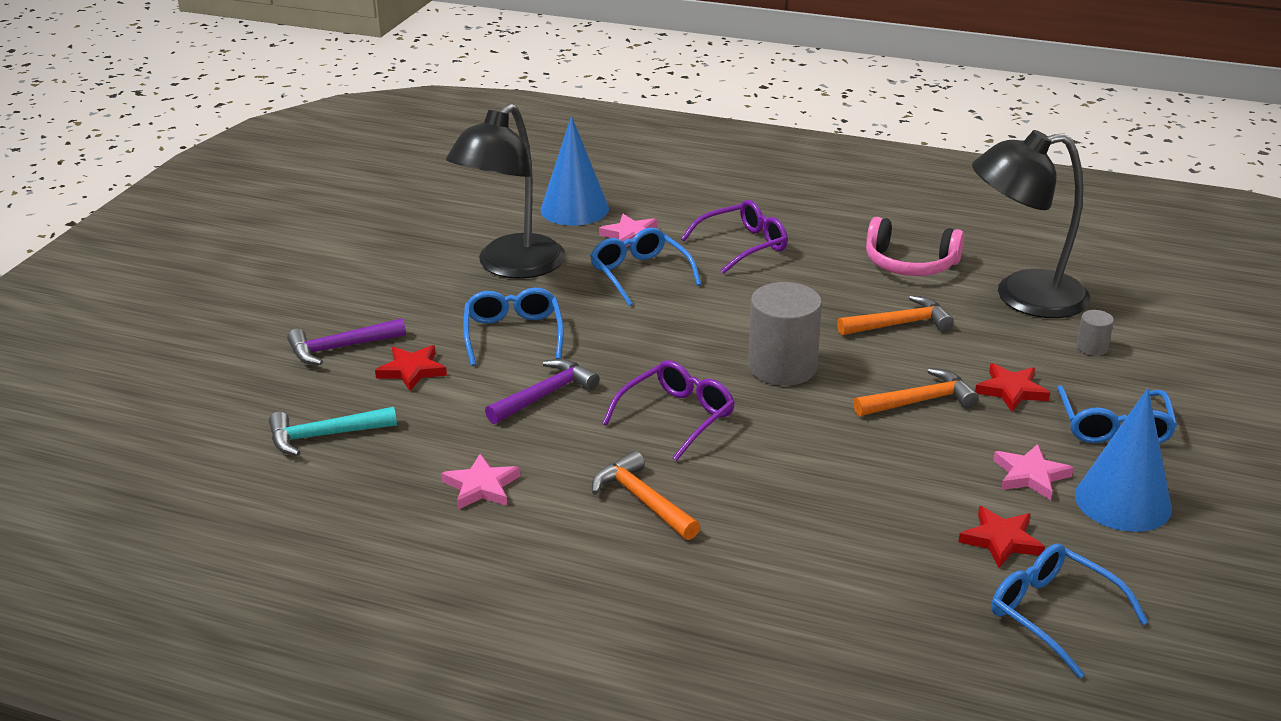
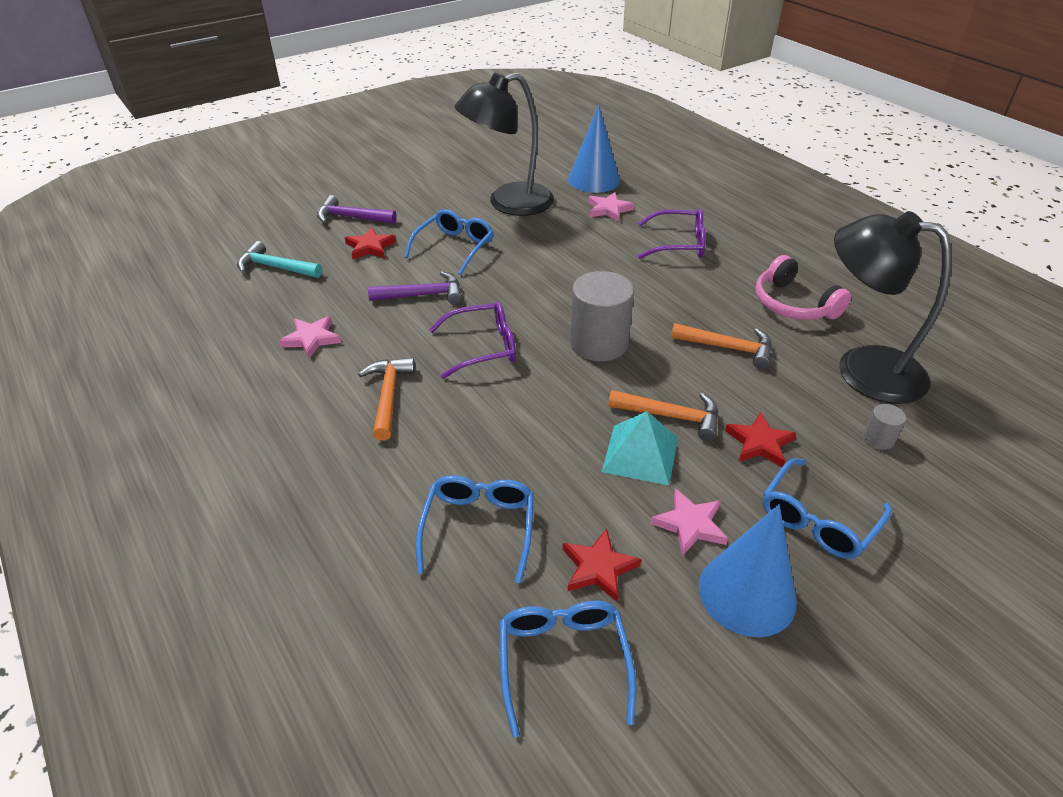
camera: 35 degrees right, 10 degrees up
blue glasses [590,227,702,306] -> blue glasses moved to [416,475,534,583]
none -> turquoise pyramid [602,411,678,486]

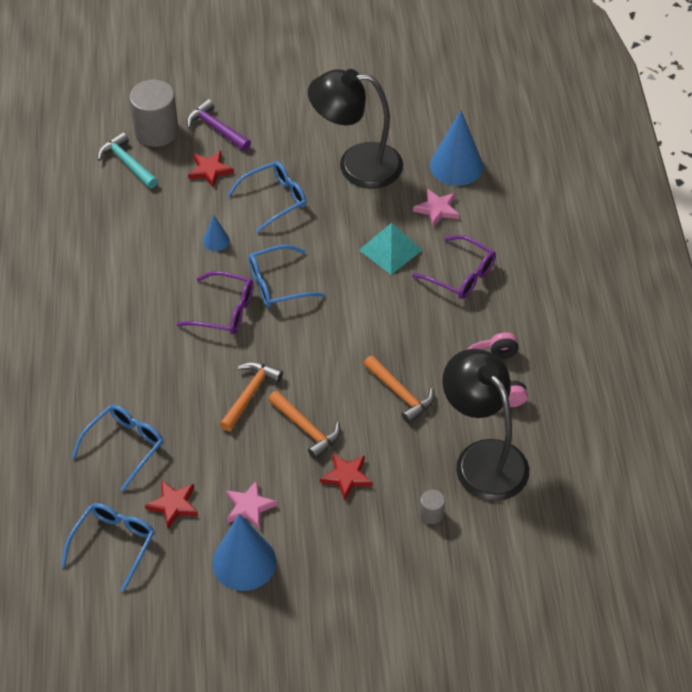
camera: 30 degrees right, 10 degrees up
pink star [279,316,341,359] -> none
orange hammer [358,358,415,441] -> orange hammer moved to [220,362,283,431]
purple hammer [368,271,462,304] -> blue cone [203,215,230,251]
grey cylinder [570,271,634,361] -> grey cylinder moved to [129,80,179,147]
turquoise pyramid [602,411,678,486] -> turquoise pyramid moved to [359,223,422,275]
blue glasses [763,458,892,559] -> blue glasses moved to [249,244,325,307]

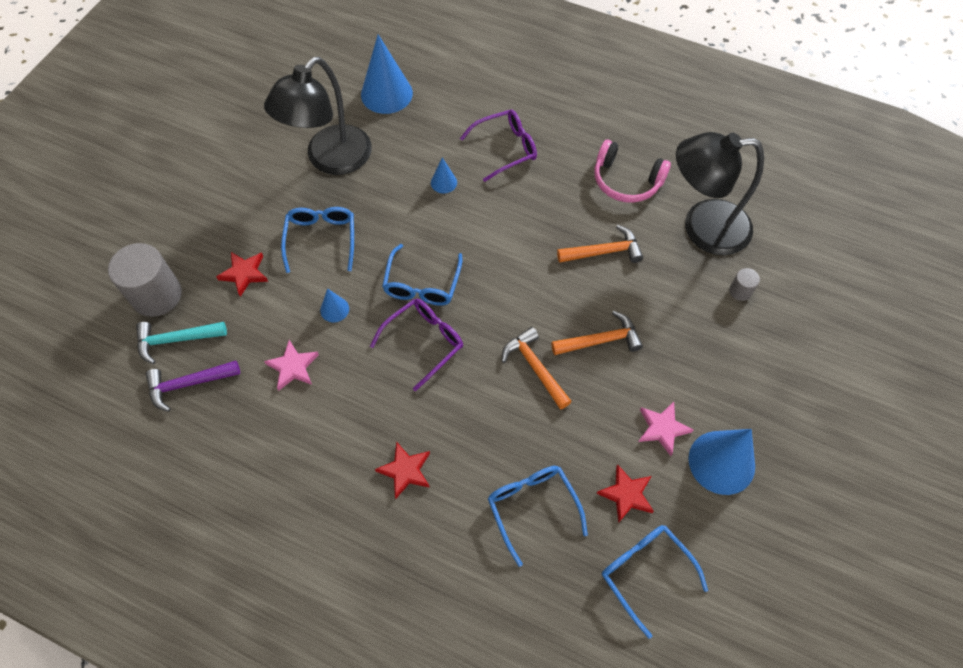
camera: 60 degrees left, 10 degrees up
purple hammer [187,99,251,151] -> purple hammer moved to [146,361,240,412]
red star [320,454,373,501] -> red star moved to [375,441,430,499]
turquoise pyramid [359,223,422,275] -> blue cone [431,158,457,193]
pink star [413,189,459,227] -> pink star moved to [264,340,319,391]

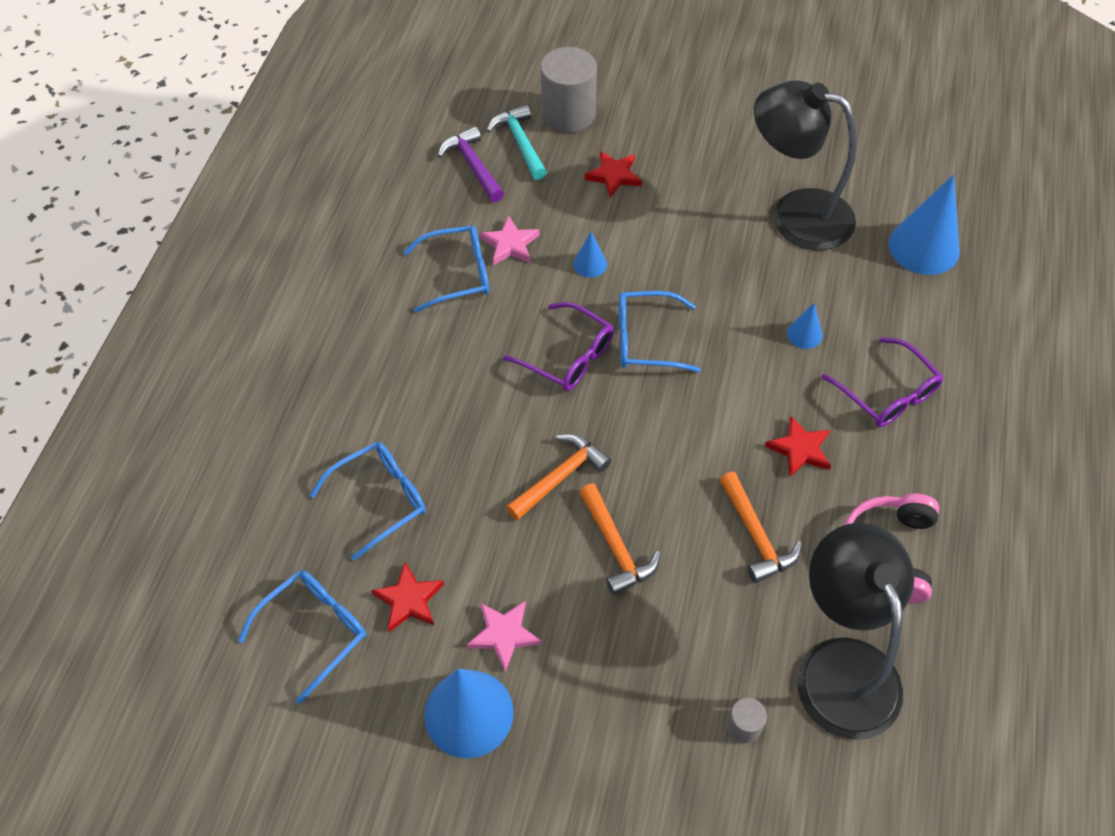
camera: 80 degrees right, 5 degrees down
blue glasses [281,207,354,273] -> blue glasses moved to [403,225,489,312]
red star [375,441,430,499] -> red star moved to [765,416,831,478]

